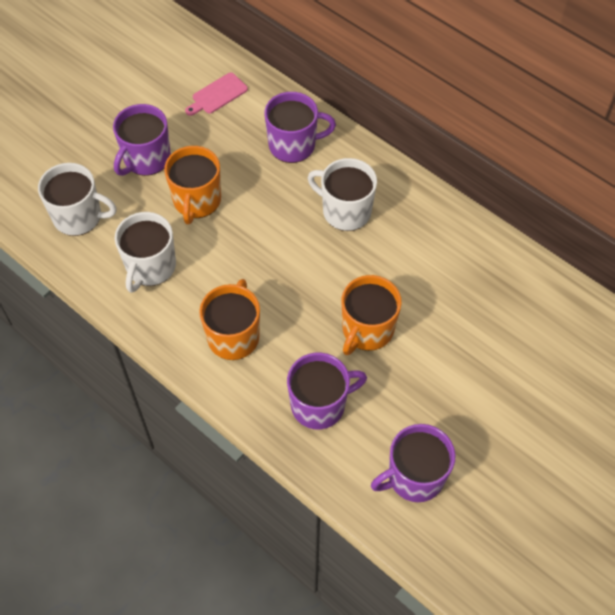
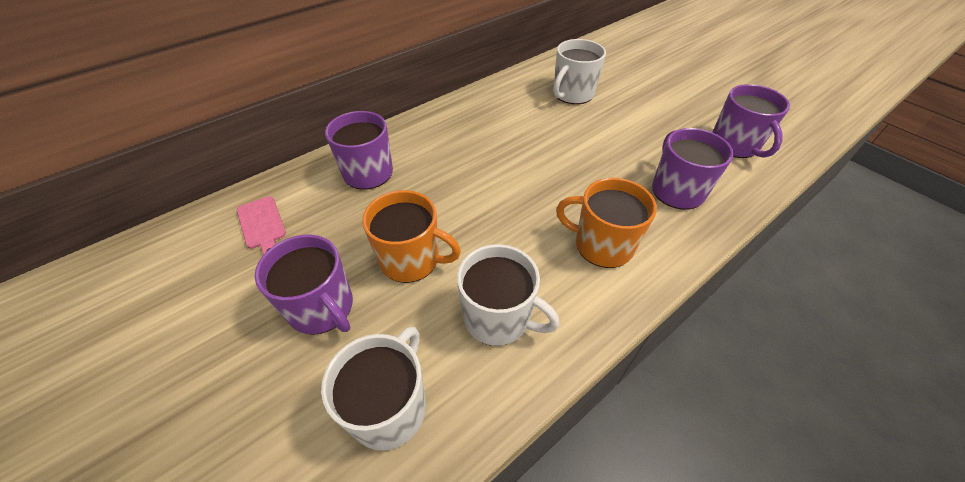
camera: 80 degrees left, 10 degrees down
white mug [308,158,377,231] -> white mug moved to [554,39,606,104]
orange mug [341,275,402,355] -> none

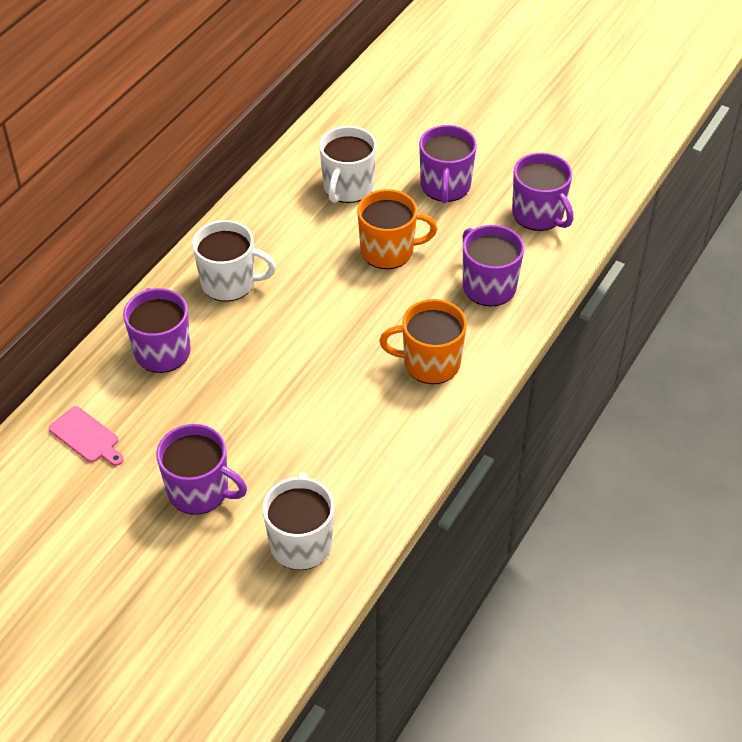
camera: 20 degrees left, 0 degrees up
orange mug [362,190,461,283] -> orange mug moved to [357,189,437,269]
white mug [457,244,560,346] -> white mug moved to [192,220,276,302]
none -> purple mug [419,125,477,203]

